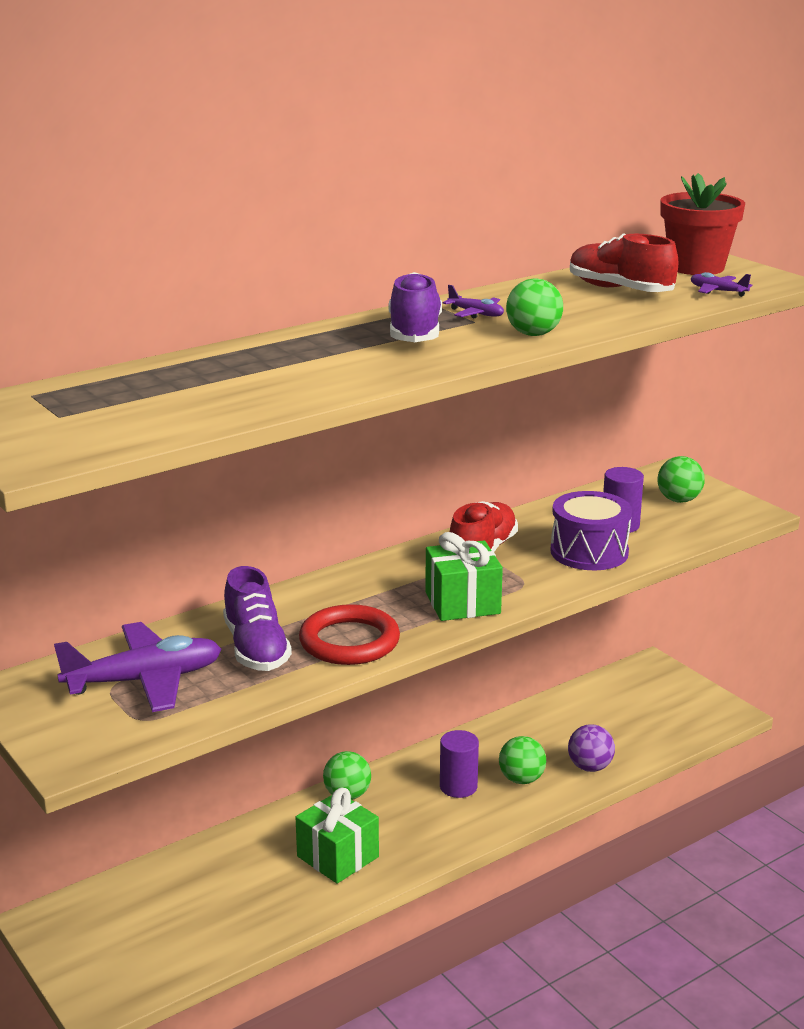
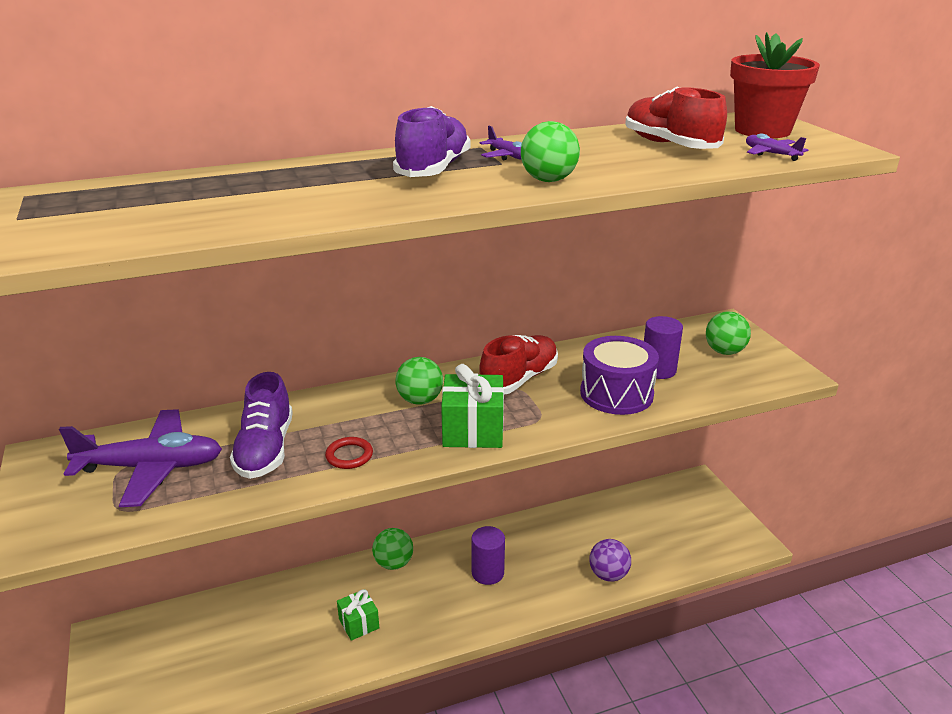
camera: 15 degrees right, 5 degrees up
green gift [296,788,379,884] -> green gift [337,589,379,641], size x0.61
red ring [299,604,400,665] -> red ring [325,437,373,469], size x0.50
green ball [499,736,546,784] -> green ball moved to [395,357,443,405]

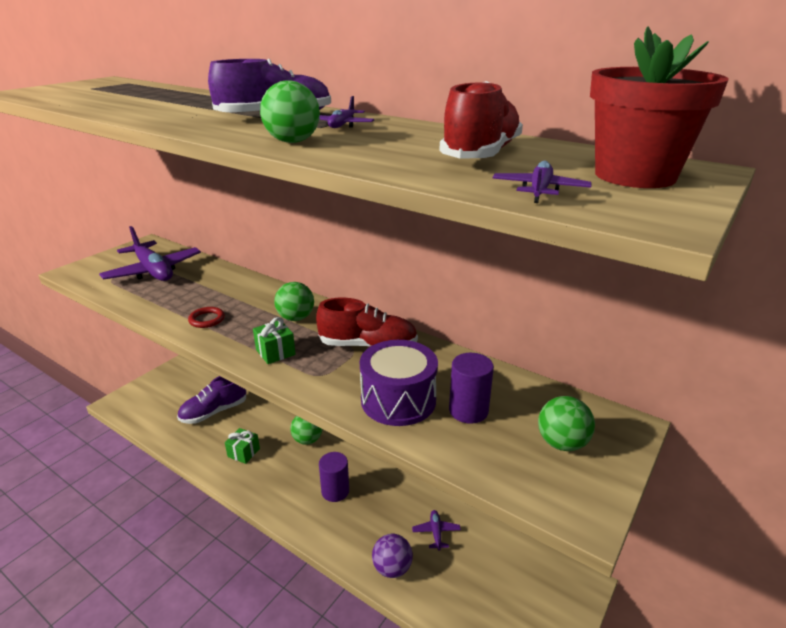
camera: 55 degrees right, 0 degrees up
purple shoe [230,372,293,479] -> purple shoe moved to [177,376,246,424]
green gift [441,364,504,448] -> green gift [253,317,296,364], size x0.61
none -> purple plane [412,510,461,551]

